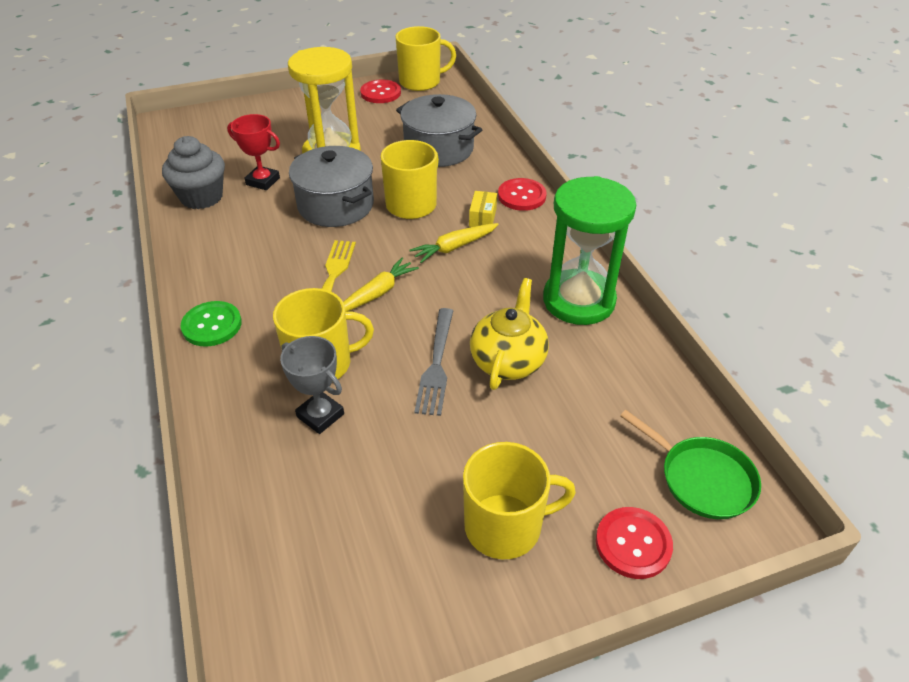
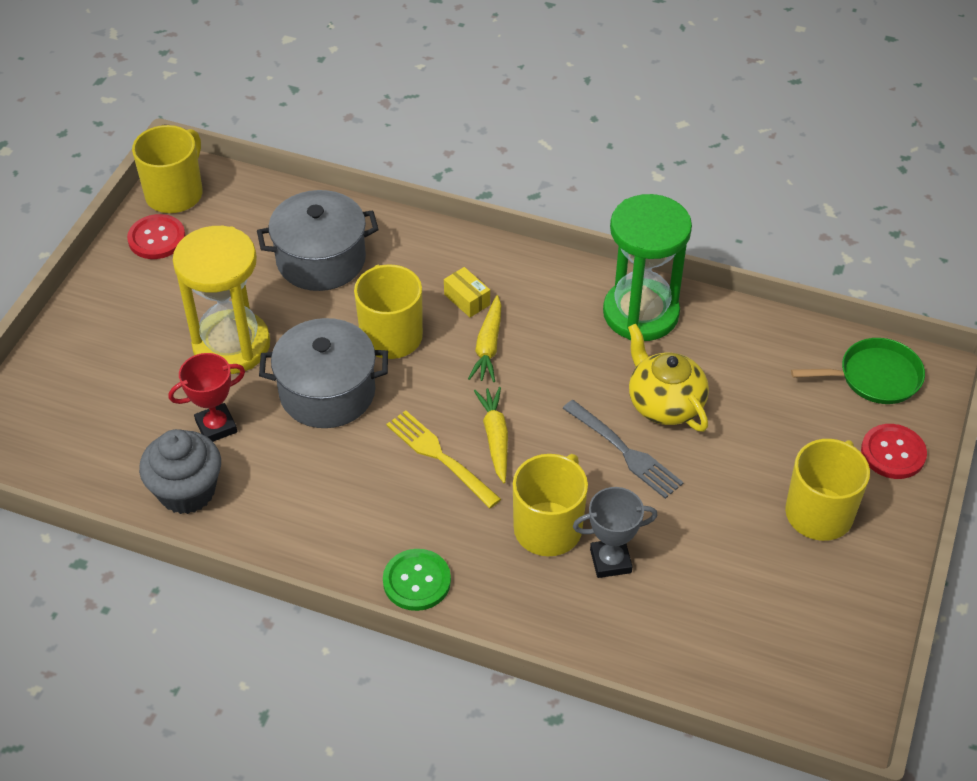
camera: 50 degrees left, 5 degrees up
red button [498,178,547,211] -> none

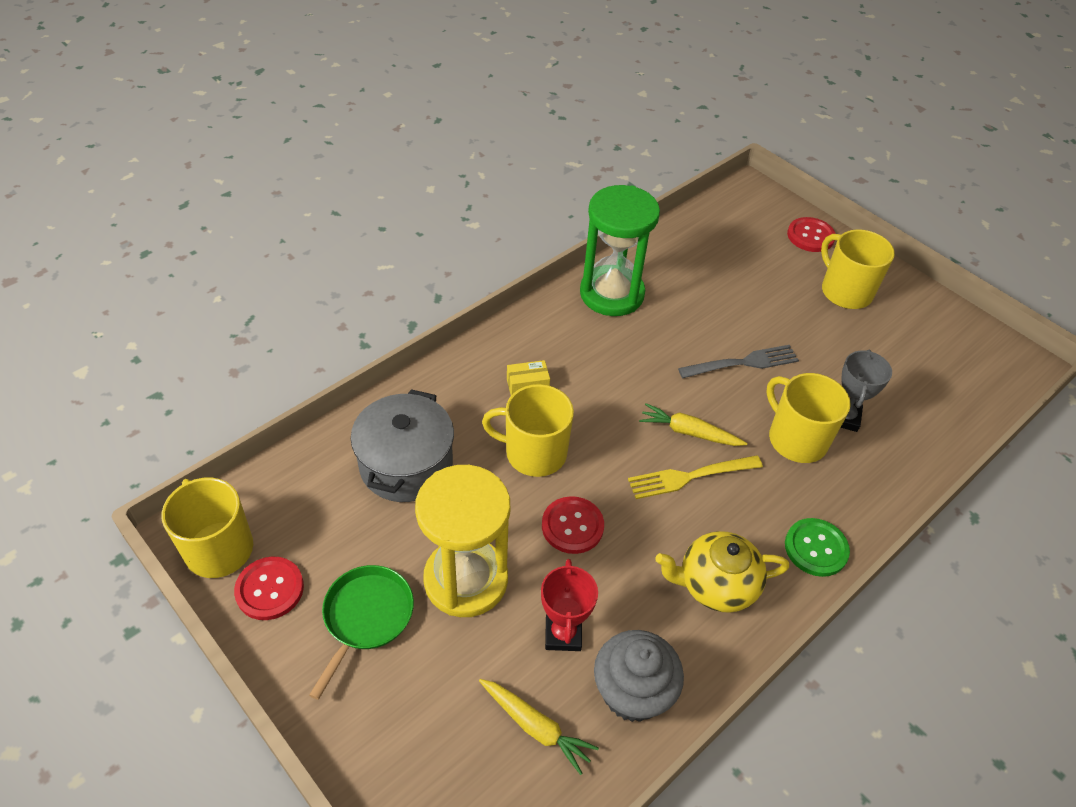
camera: 65 degrees left, 0 degrees up
grey pot [259,318,388,428] -> red button [542,496,604,554]
yellow carrot [468,295,501,382] -> yellow carrot moved to [479,679,599,775]
yellow teapot [628,324,709,432] -> yellow teapot moved to [655,531,789,613]
green pan [791,338,925,404] -> green pan moved to [309,565,414,700]

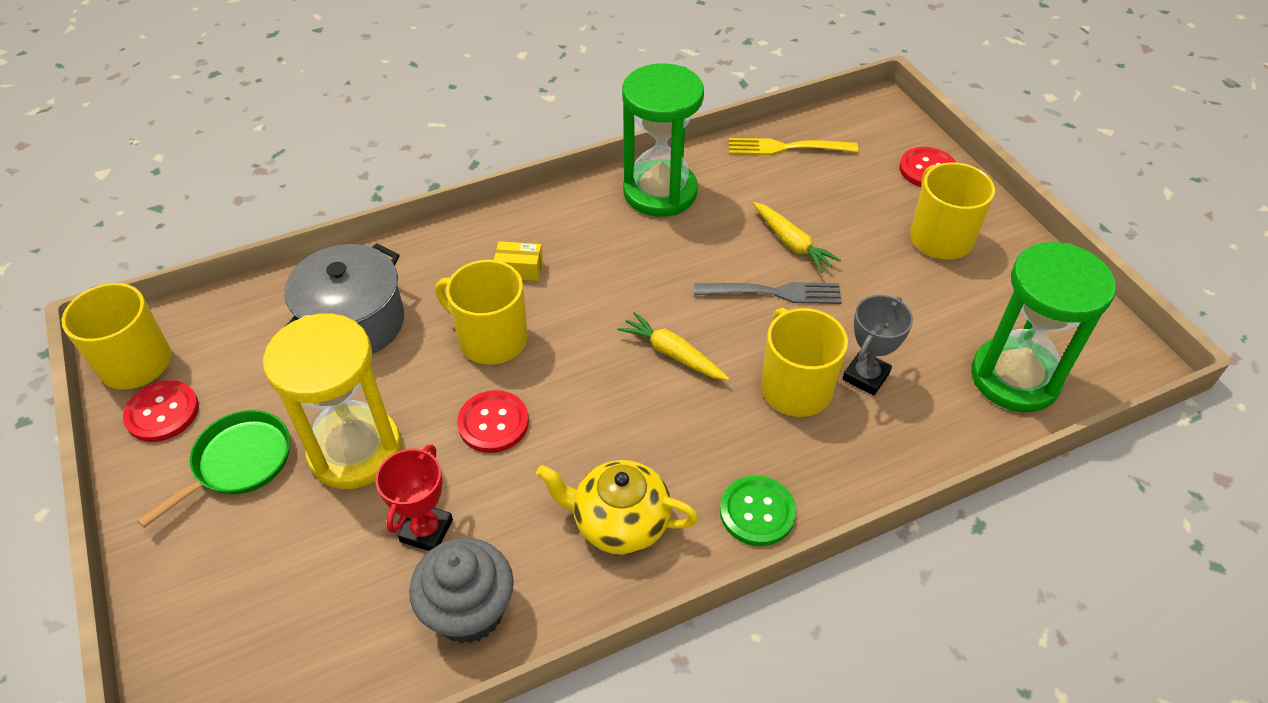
camera: 20 degrees right, 0 degrees up
yellow carrot [479,679,599,775] -> yellow carrot moved to [753,202,841,273]
yellow fork [628,455,763,499] -> yellow fork moved to [729,138,858,155]
none -> green hourglass [971,242,1116,412]

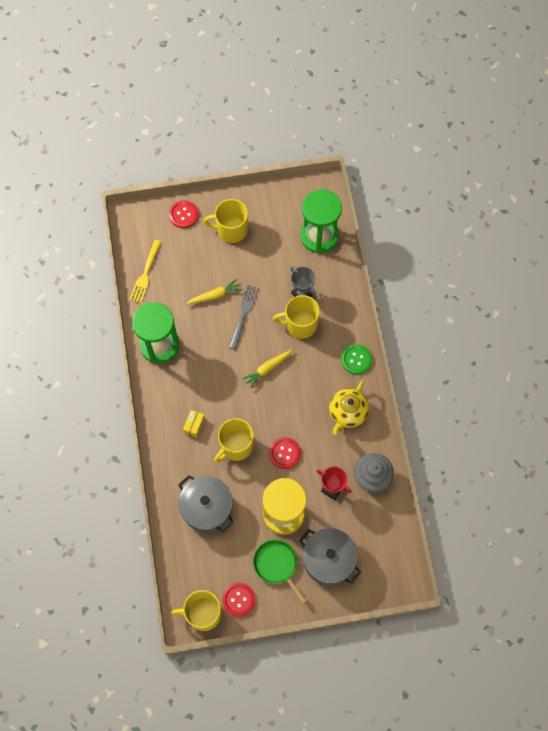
camera: 75 degrees left, 20 degrees up
none -> grey pot [299,528,361,585]

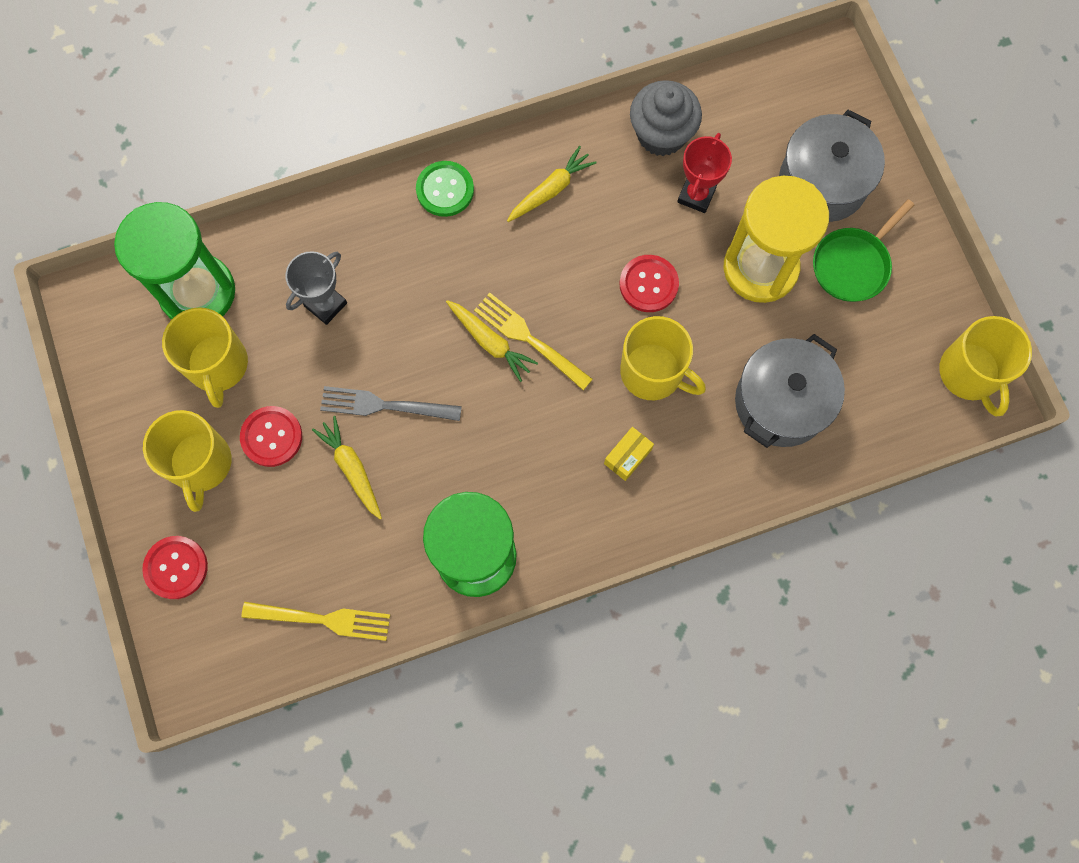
camera: 100 degrees left, 5 degrees up
yellow box [183,410,205,437] -> yellow box turned 60 degrees counterclockwise [604,427,654,481]
red button [222,583,255,617] -> red button moved to [240,406,302,467]
yellow mug [273,295,320,339] -> yellow mug moved to [162,307,248,408]
yellow teapot [329,381,369,435] -> yellow carrot [507,146,597,222]
none -> yellow fork [474,293,593,390]

